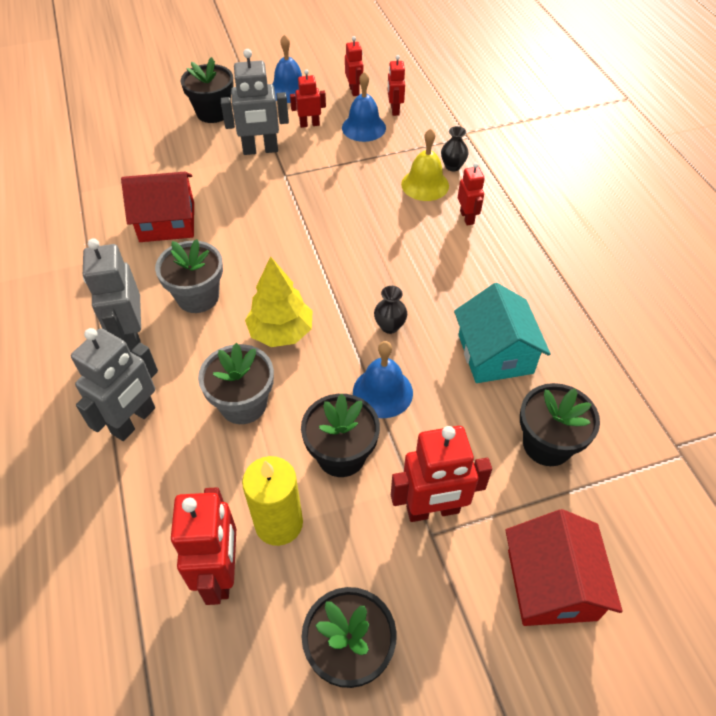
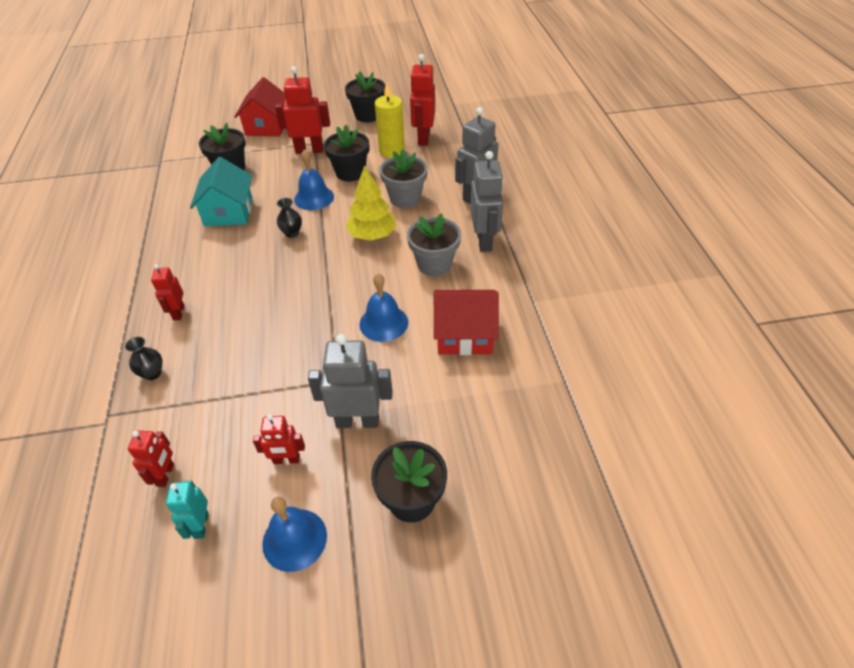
camera: 170 degrees left, 5 degrees down
blue bell [342,71,386,142] -> blue bell moved to [359,273,408,342]
red robot [345,36,363,96] -> turquoise robot [166,481,208,539]
yellow bell [401,129,449,201] -> none

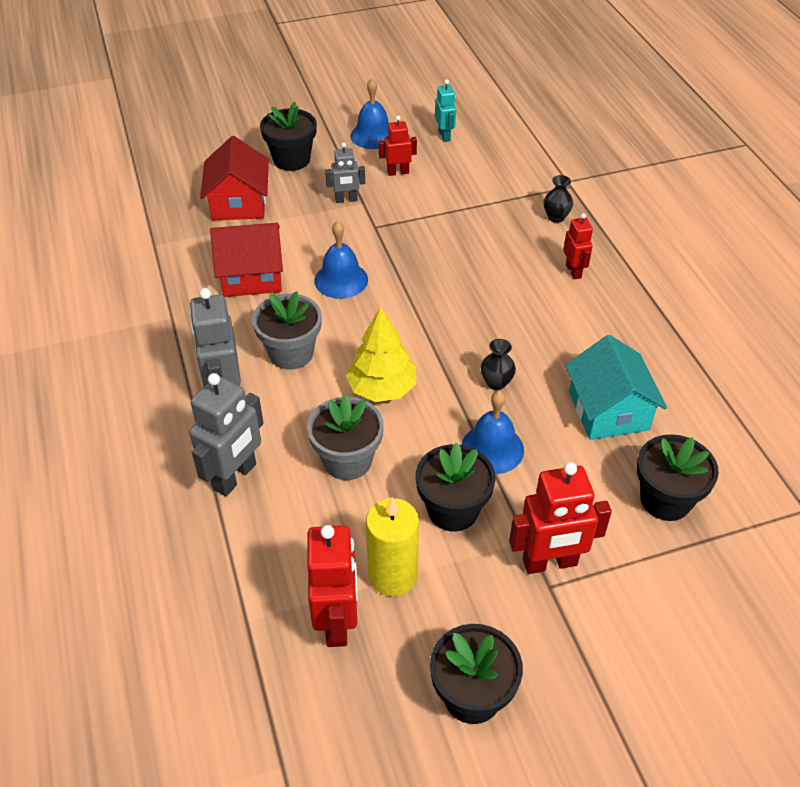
camera: 170 degrees right, 0 degrees up
red robot [128,431,174,487] -> none
red house [234,77,286,136] -> red house moved to [200,136,269,220]
grey robot [308,334,393,428] -> grey robot [325,142,365,203], size x0.58

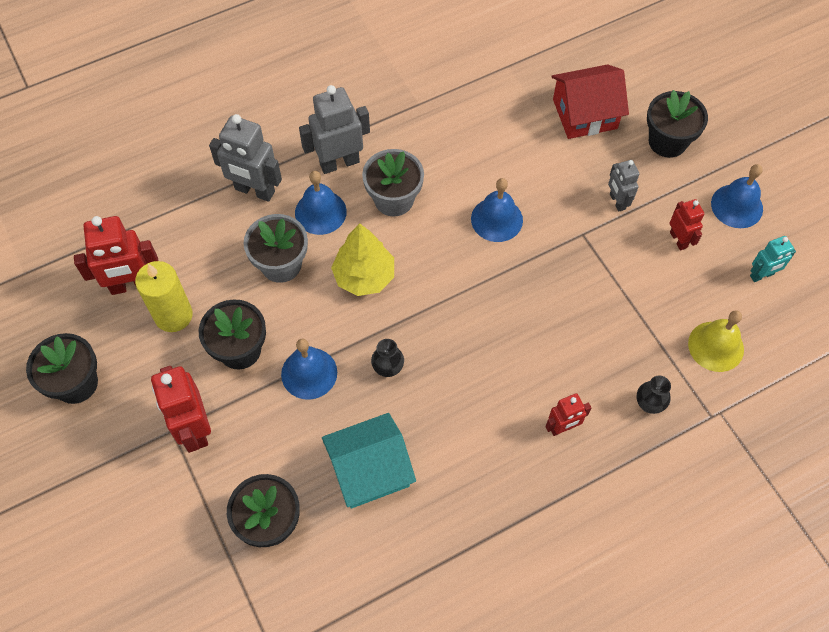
camera: 80 degrees right, 15 degrees up
red house [210,223,283,297] -> none
none -> blue bell [295,171,347,235]
none -> yellow bell [688,310,744,372]

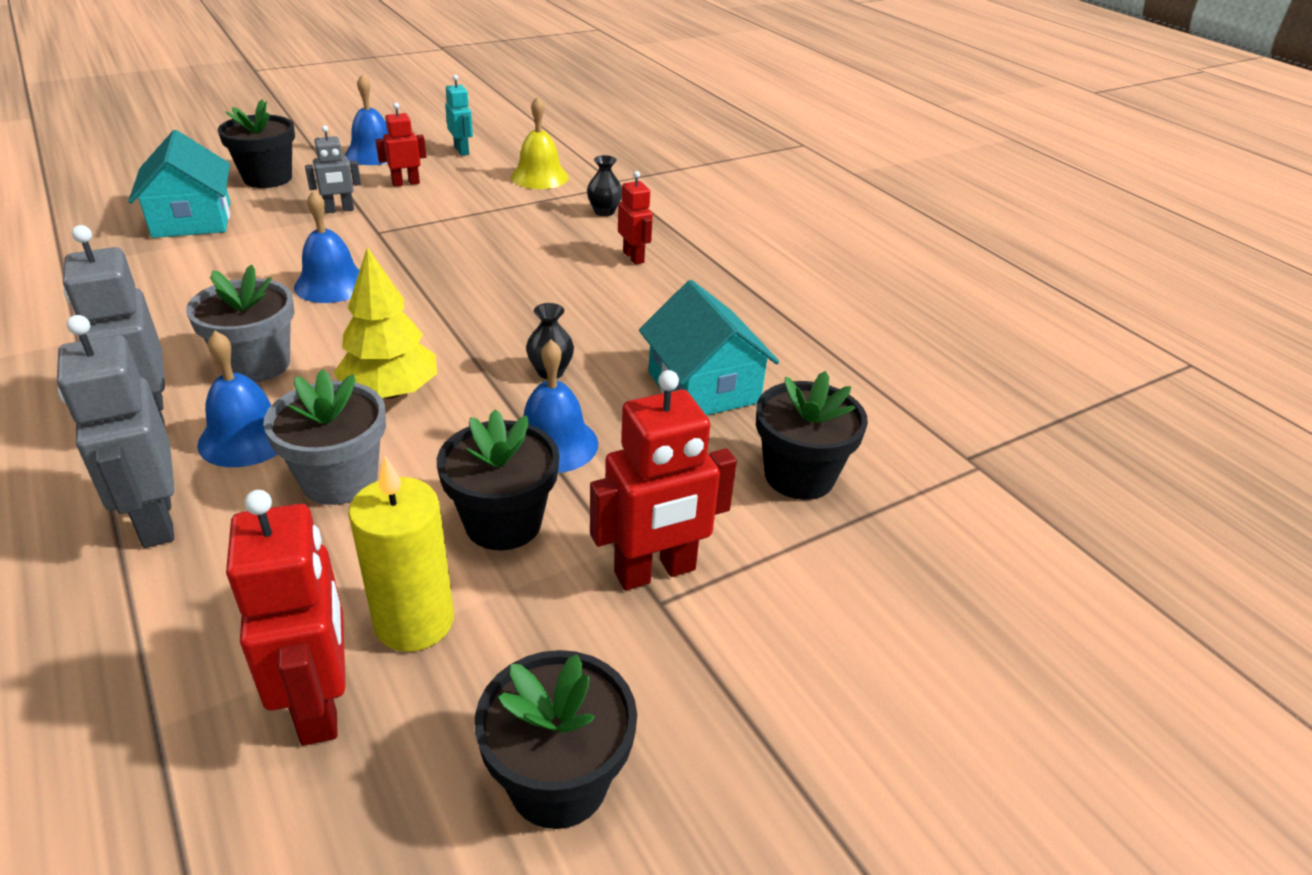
camera: 95 degrees left, 25 degrees down
grey robot [209,114,282,202] -> grey robot turned 135 degrees clockwise [57,315,175,548]
red house [551,64,629,139] -> turquoise house [128,130,230,238]

